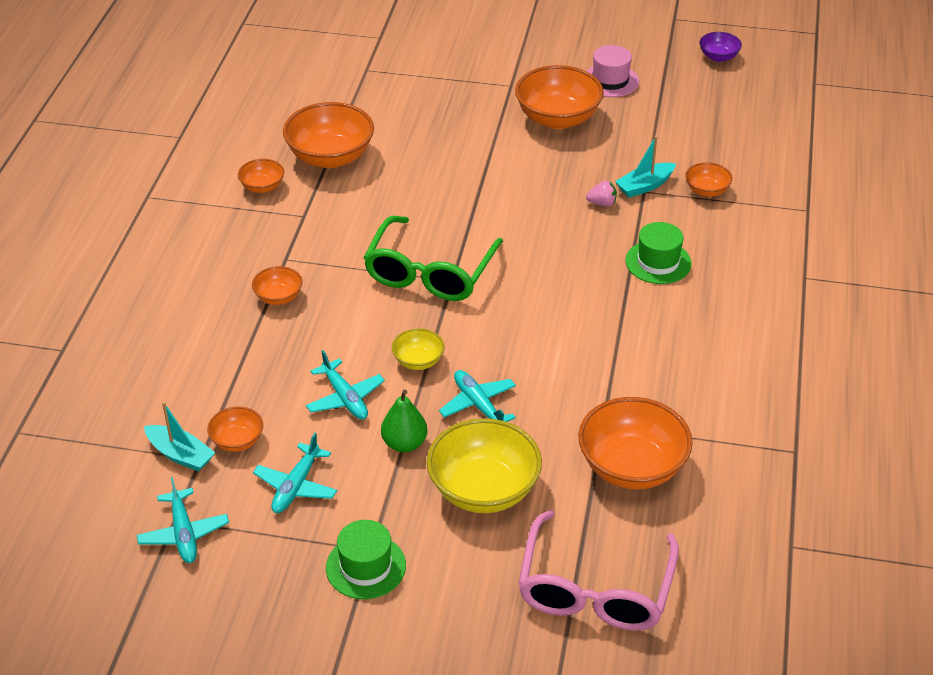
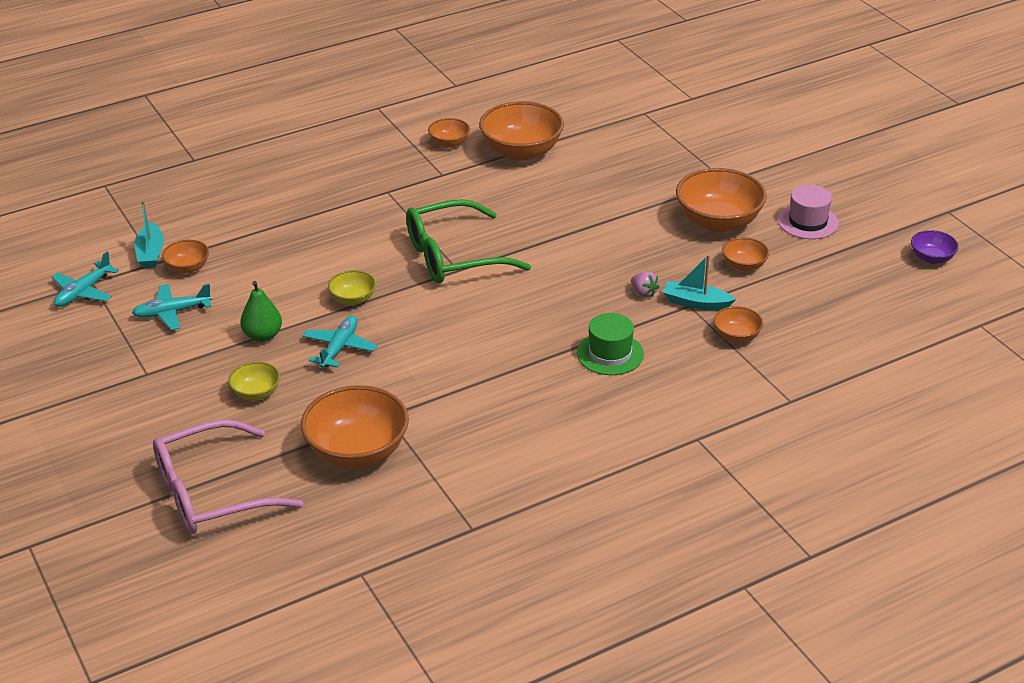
camera: 50 degrees right, 5 degrees down
orange bowl [252,266,303,305] -> orange bowl moved to [722,237,769,271]
turquoise plane [306,350,385,419] -> none
green hat [326,520,406,599] -> none
yellow bowl [426,418,542,513] -> yellow bowl [228,362,280,401], size x0.50

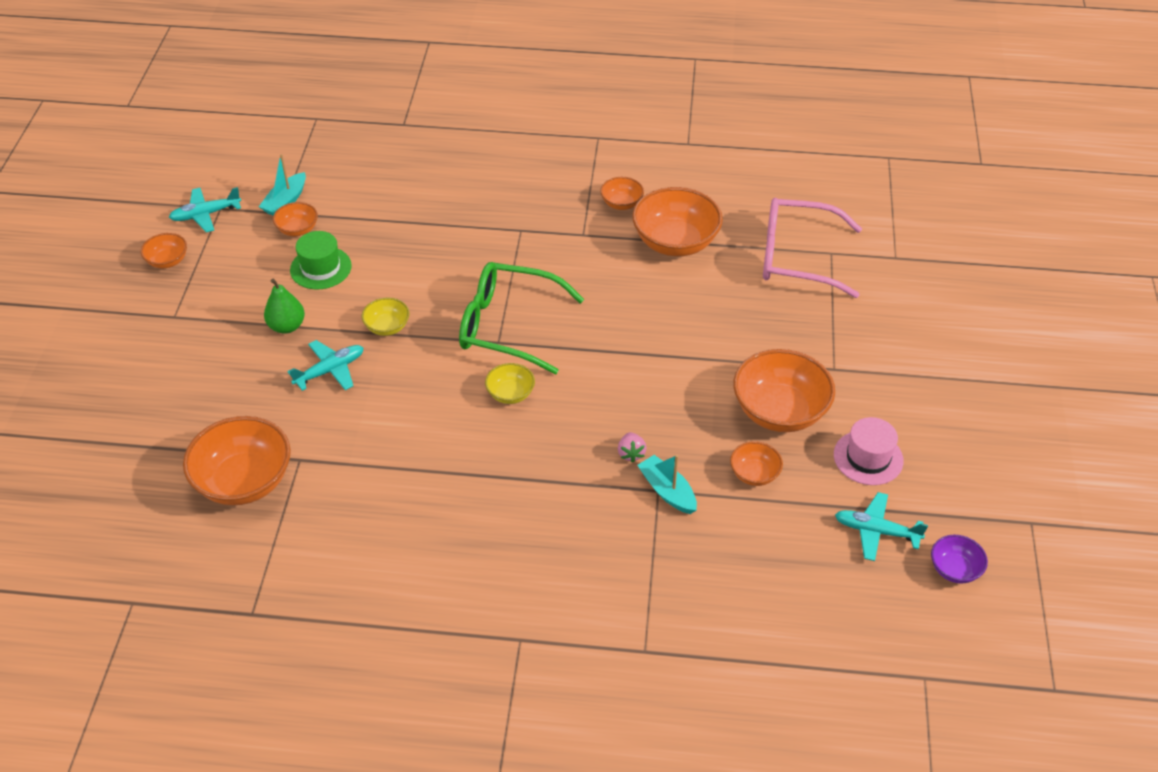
camera: 35 degrees right, 10 degrees up
turquoise plane [132,284,212,330] -> turquoise plane moved to [835,492,928,561]
pink glasses [153,419,304,534] -> pink glasses moved to [763,198,862,298]
yellow bowl [228,362,280,401] -> yellow bowl moved to [485,363,535,404]
green hat [577,313,644,375] -> green hat moved to [290,231,352,289]
orange bowl [713,306,763,343] -> orange bowl moved to [141,233,187,268]

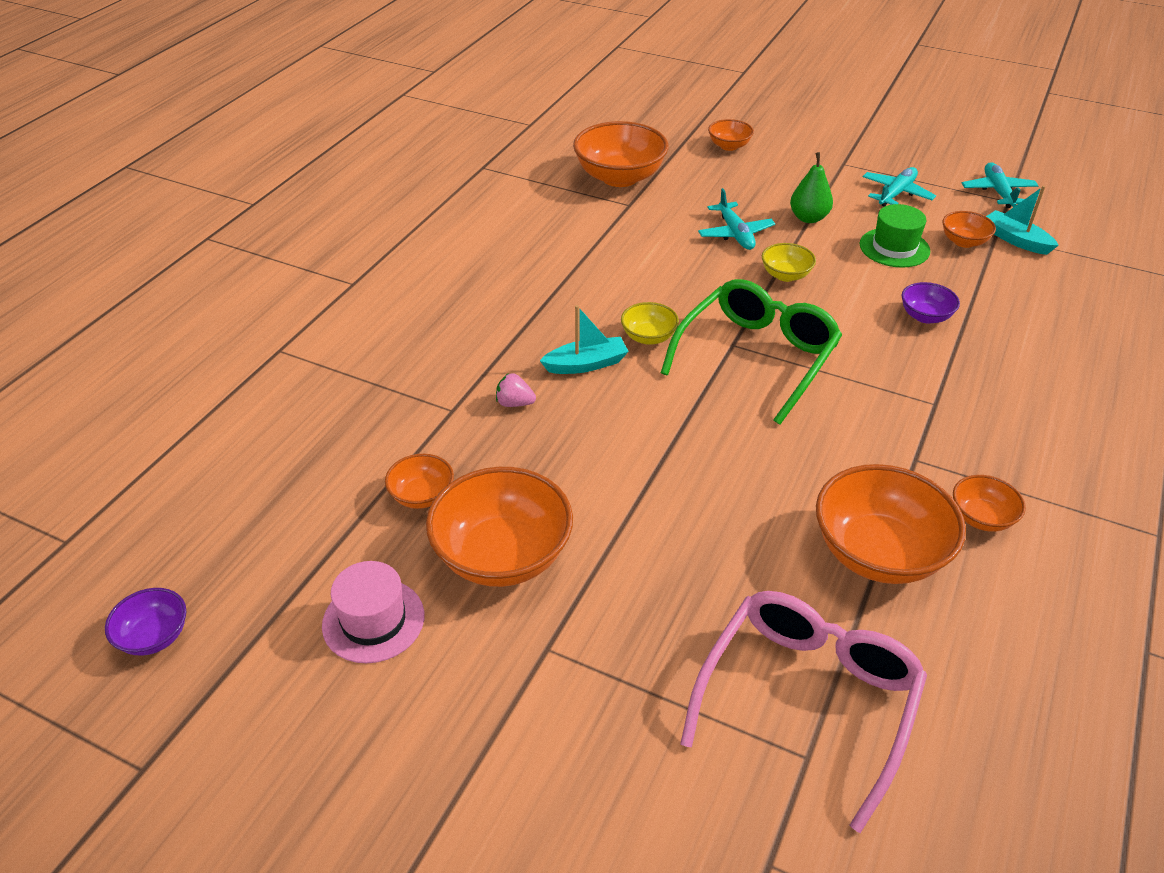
camera: 110 degrees right, 5 degrees down
orange bowl [141,233,187,268] -> orange bowl moved to [708,119,754,151]
turquoise boat [637,455,697,514] -> turquoise boat moved to [540,305,629,374]
turquoise plane [835,492,928,561] -> turquoise plane moved to [863,167,936,207]
none -> purple bowl [901,282,960,323]

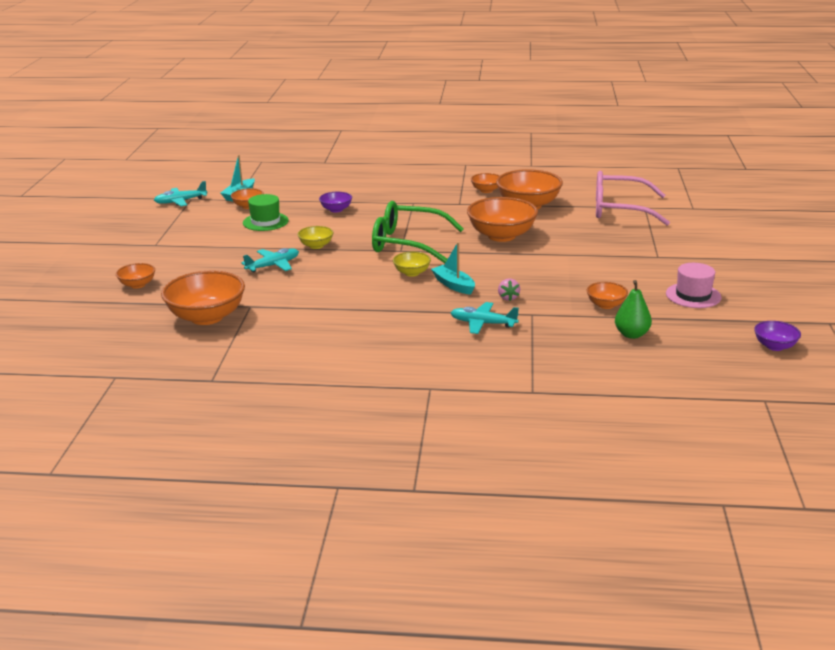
camera: 110 degrees left, 15 degrees down
orange bowl [426,467,573,587] -> orange bowl moved to [467,197,538,242]
green pear [790,152,833,223] -> green pear moved to [615,280,652,339]
turquoise plane [863,167,936,207] -> turquoise plane moved to [451,302,519,334]

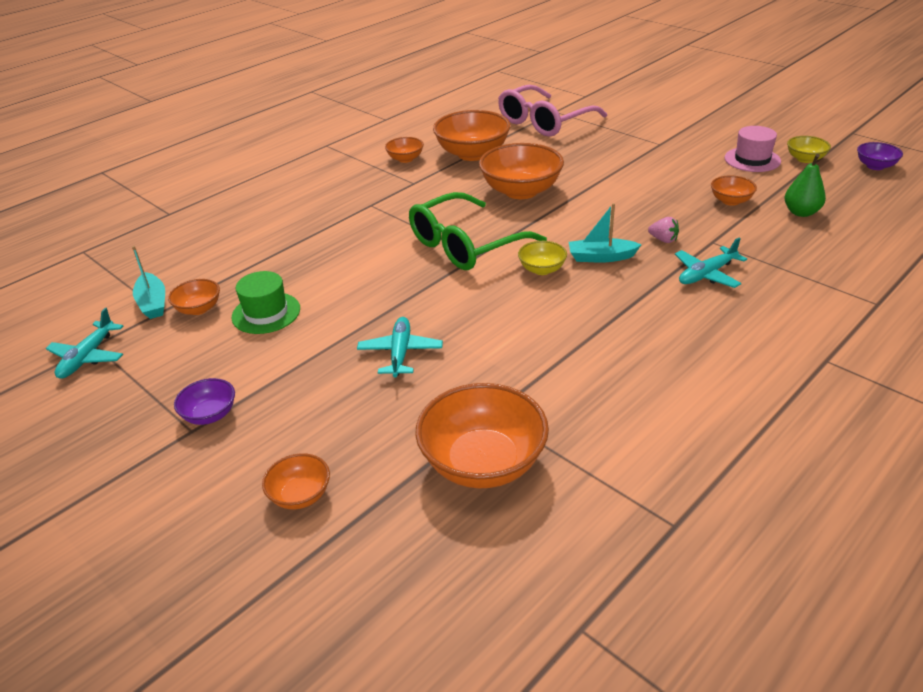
camera: 50 degrees left, 10 degrees up
yellow bowl [297,226,333,249] -> yellow bowl moved to [787,136,831,163]
purple bowl [319,192,352,213] -> purple bowl moved to [174,378,235,425]

